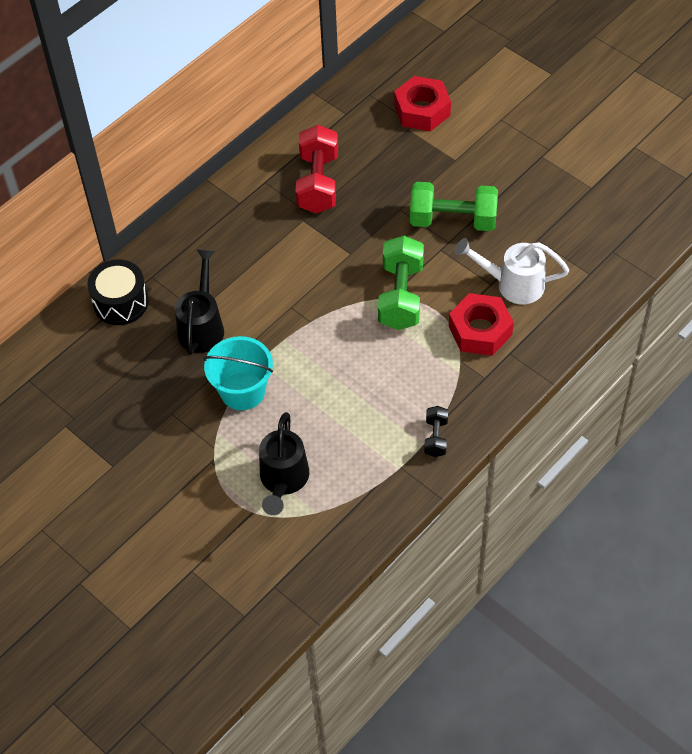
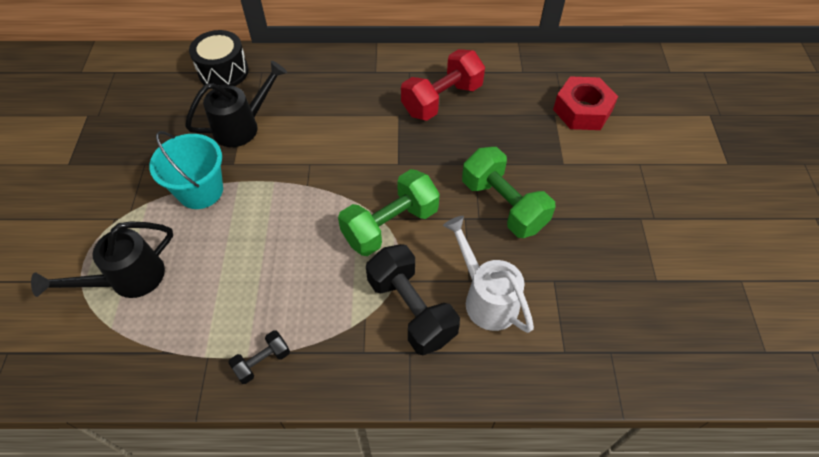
camera: 45 degrees right, 0 degrees up
red nut [449,293,514,356] -> black dumbbell [366,244,460,355]

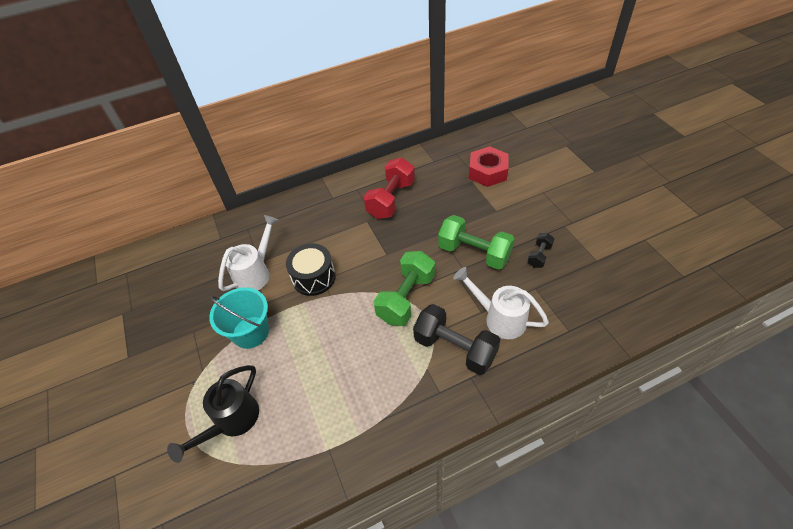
camera: 20 degrees left, 5 degrees down
black watering can [185,61,287,147] -> white watering can [218,215,278,291]
black drum [189,30,249,86] -> black drum moved to [286,243,336,296]
black dumbbell [228,330,290,384] -> black dumbbell moved to [527,233,554,268]

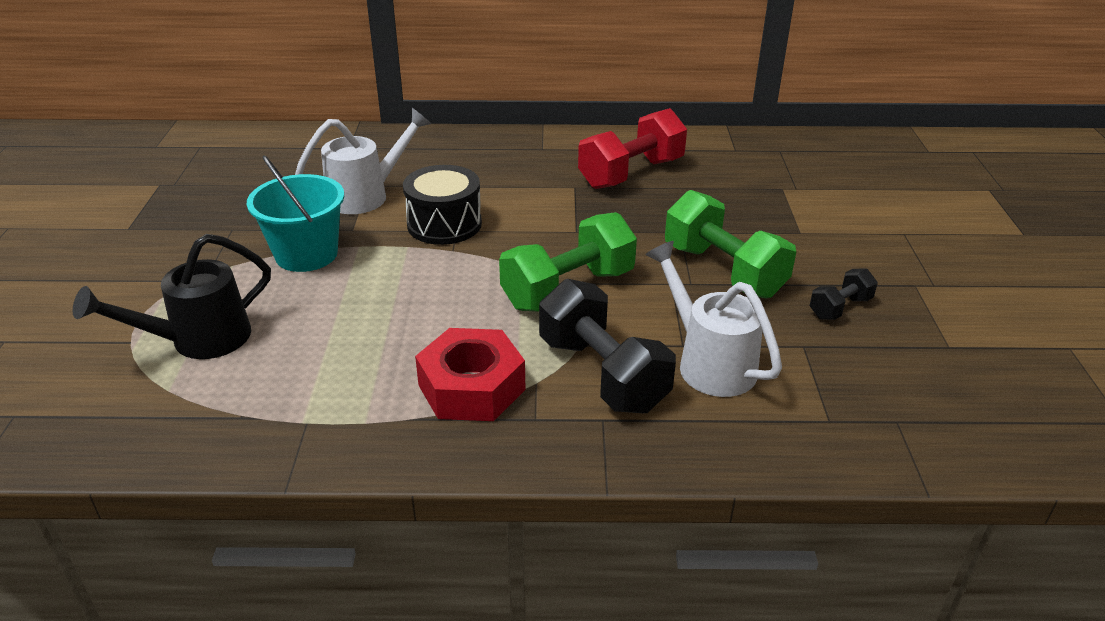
camera: 20 degrees right, 15 degrees down
red nut [469,146,509,187] -> red nut moved to [415,328,525,421]

